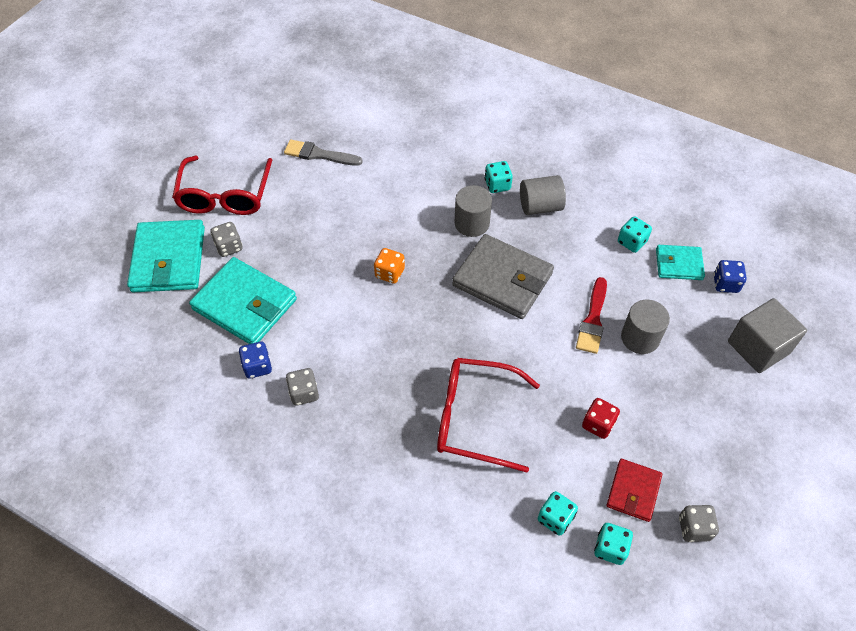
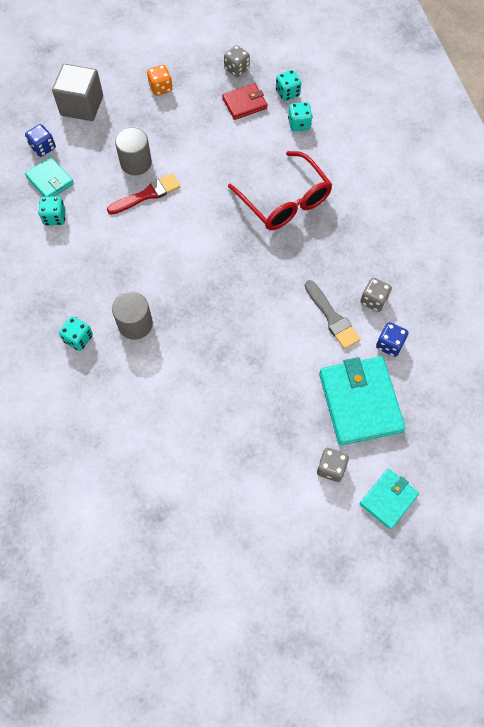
camera: 135 degrees left, 10 degrees up
turquoise wallet [127,220,205,292] -> turquoise wallet [359,469,419,530], size x0.56
red glasses [172,156,272,215] -> none
grey brush [284,140,363,166] -> grey brush moved to [305,280,361,349]
orange dice [374,248,405,284] -> orange dice moved to [147,65,172,96]
grey wallet [452,234,554,319] -> none
grey cylinder [520,175,566,215] -> none
red dice [582,398,620,439] -> none

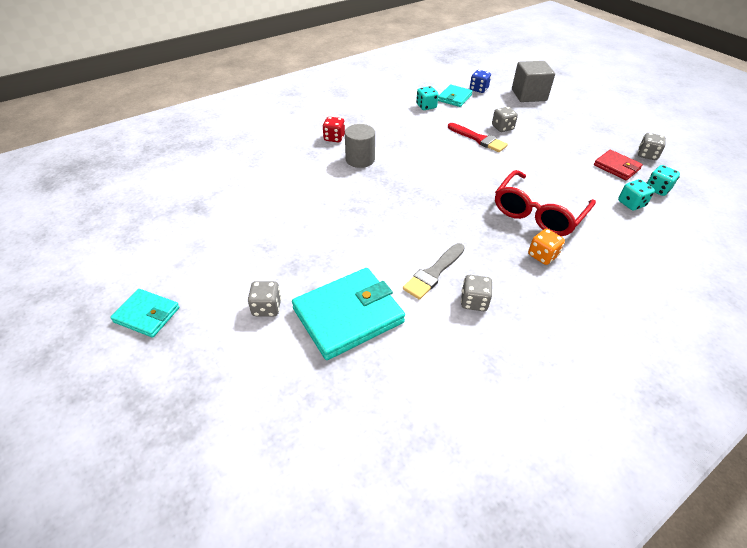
camera: 70 degrees right, 20 degrees down
turquoise dice [59,316,93,351] -> red dice [322,117,345,142]
grey cylinder [115,128,152,175] -> grey dice [492,107,518,132]
orange dice [147,65,172,96] -> orange dice moved to [528,229,565,265]
turquoise wallet [359,469,419,530] -> turquoise wallet moved to [110,289,180,338]
blue dice [376,322,408,357] -> none

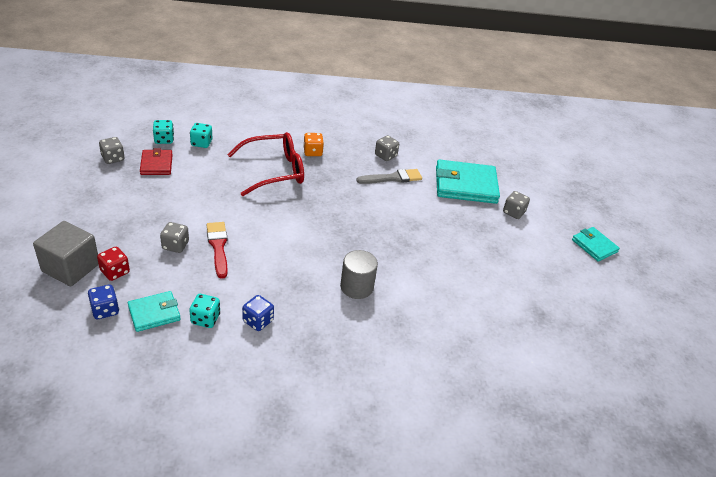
camera: 150 degrees left, 5 degrees down
red dice [322,117,345,142] -> red dice moved to [97,247,130,281]
none -> blue dice [242,295,274,331]

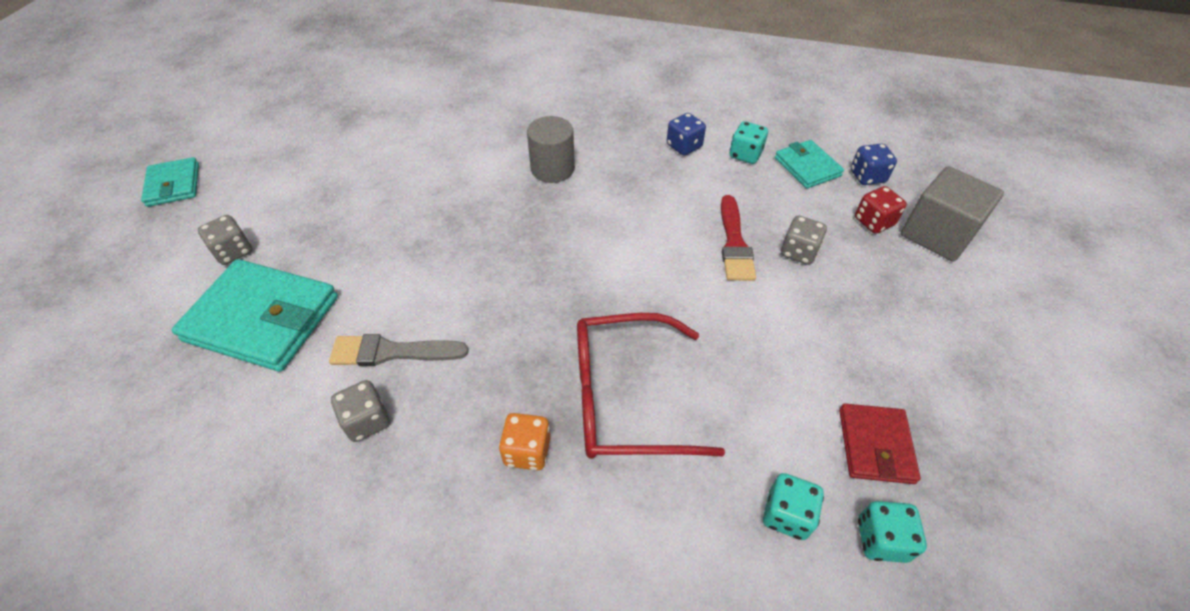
camera: 160 degrees left, 10 degrees up
grey dice [99,137,125,164] -> none
turquoise wallet [128,291,181,332] -> turquoise wallet turned 75 degrees clockwise [775,140,844,189]

